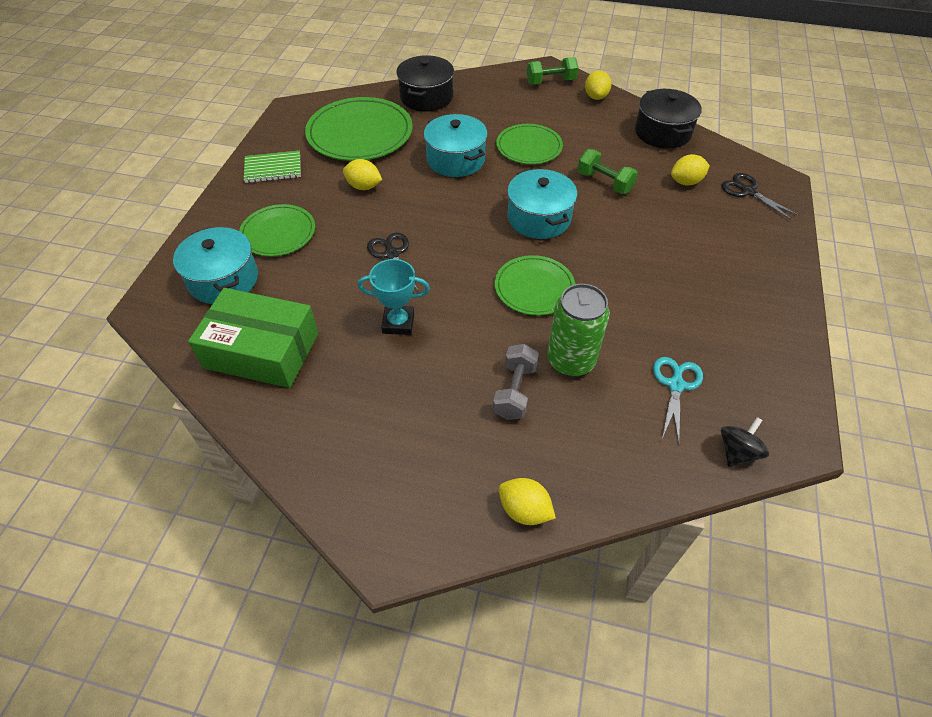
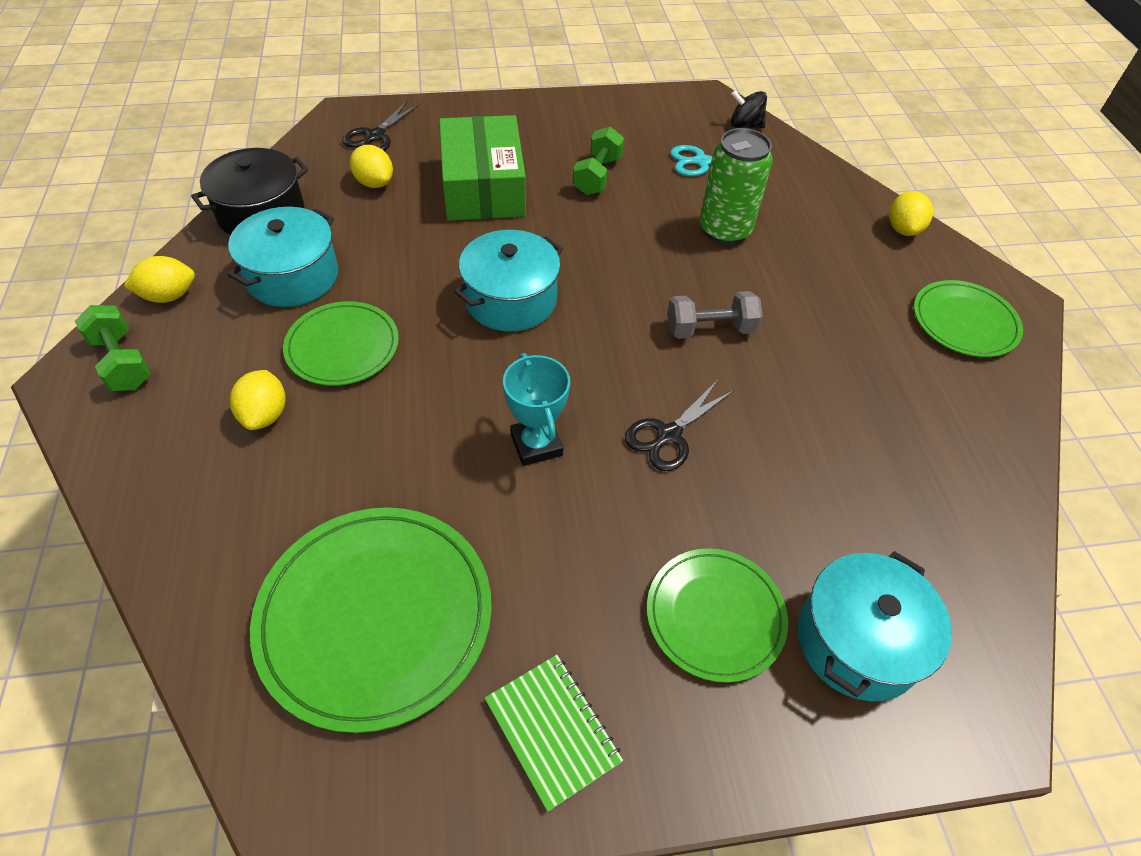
camera: 115 degrees left, 0 degrees up
green box [188,288,318,388] -> green box moved to [439,115,526,221]
yellow lemon [343,159,382,190] -> yellow lemon moved to [230,370,286,430]
turquoise trophy [358,259,430,335] -> turquoise trophy moved to [503,353,570,466]
black pot [396,55,454,111] -> none
turquoise pot [424,114,488,177] -> turquoise pot moved to [228,207,338,307]
grey dumbbell [493,344,539,420] -> grey dumbbell moved to [667,291,763,339]
green plate [495,255,575,316] -> green plate moved to [914,280,1023,357]
green dumbbell [577,149,638,194] -> green dumbbell moved to [572,127,624,195]

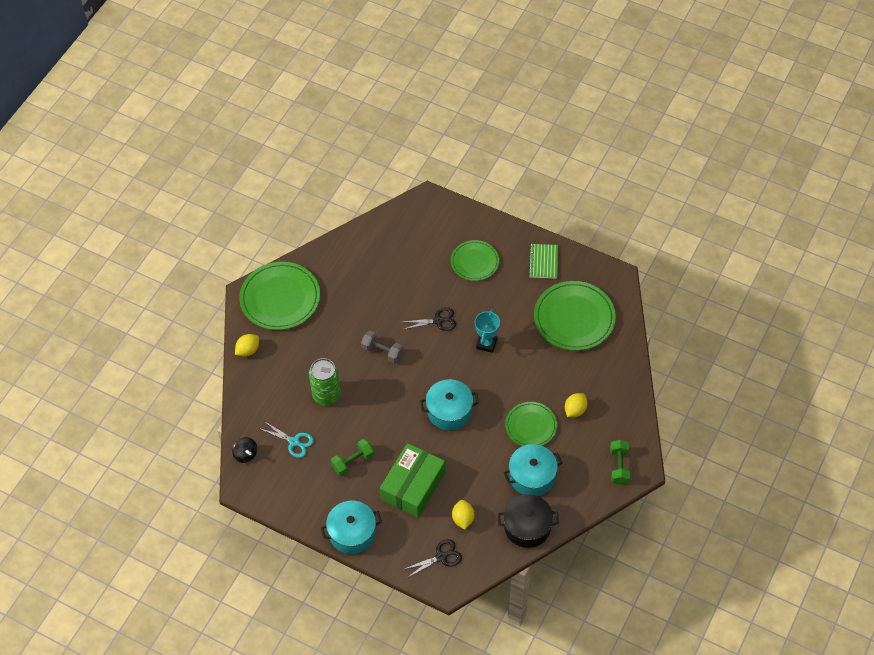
camera: 140 degrees left, 5 degrees up
yellow lemon [124,256,195,303] -> none
turquoise pot [798,551,952,701] -> turquoise pot moved to [321,501,382,554]
green plate [914,280,1023,357] -> green plate [239,262,320,330], size x1.64

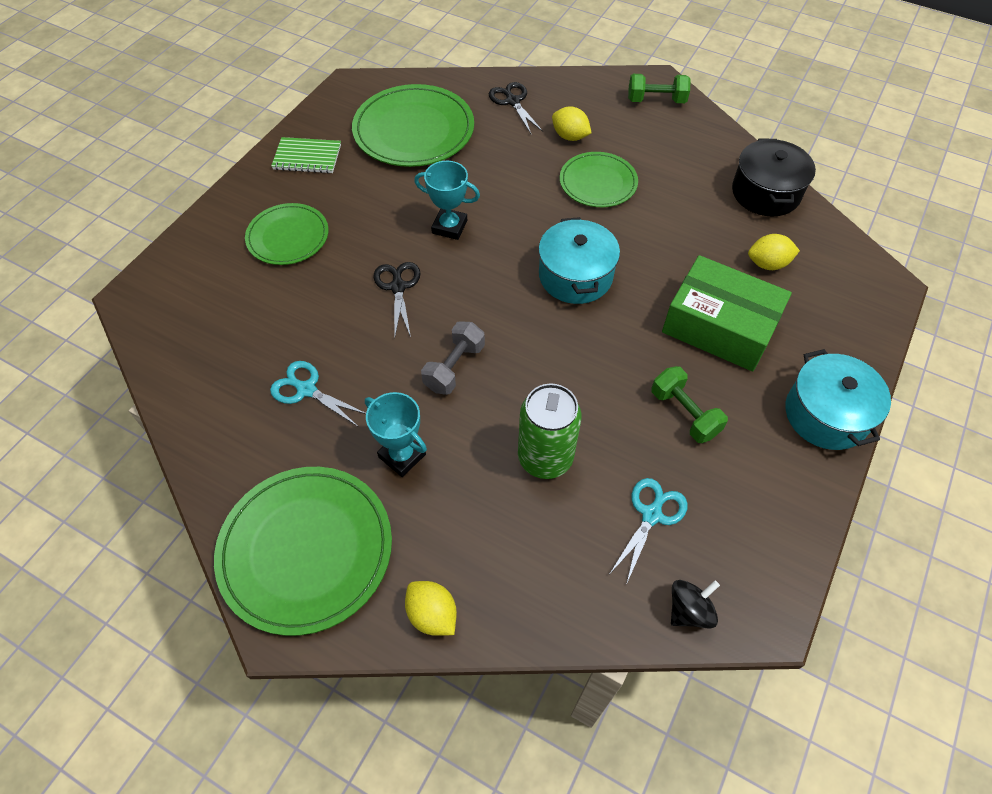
camera: 90 degrees left, 0 degrees up
black scissors [402,539,462,578] -> black scissors moved to [489,82,543,134]
turquoise pot [504,444,563,496] -> none
none -> turquoise scissors [270,361,366,426]
none -> turquoise trophy [365,392,427,477]

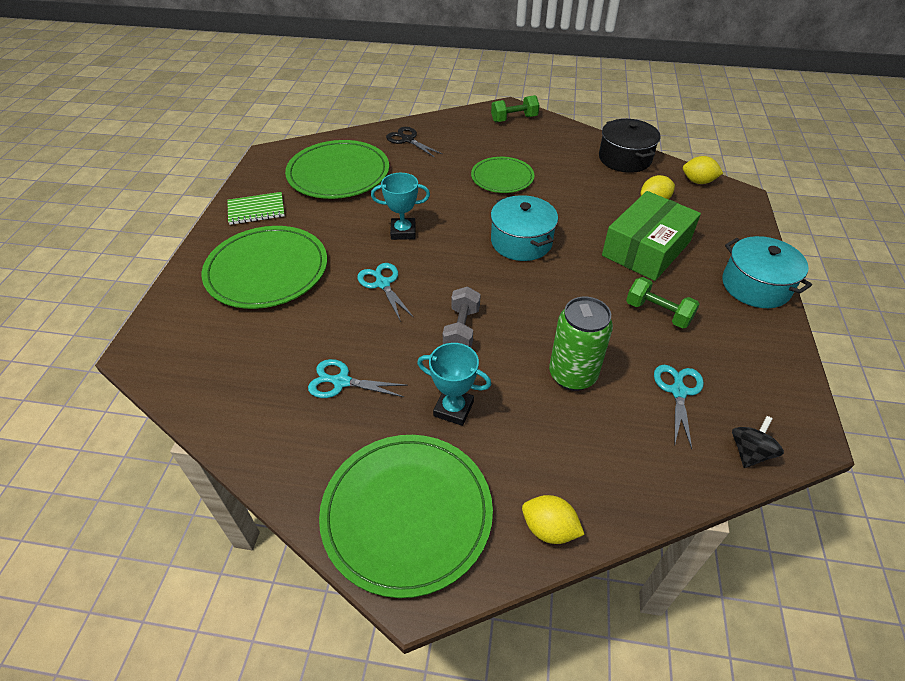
camera: 20 degrees left, 10 degrees down
green plate [245,203,329,265] -> green plate [202,226,327,309], size x1.64
black scissors [374,262,421,337] -> turquoise scissors [357,263,414,322]
yellow lemon [552,106,591,141] -> yellow lemon moved to [683,156,723,184]
green box [662,255,792,371] -> green box turned 60 degrees counterclockwise [602,191,701,281]

